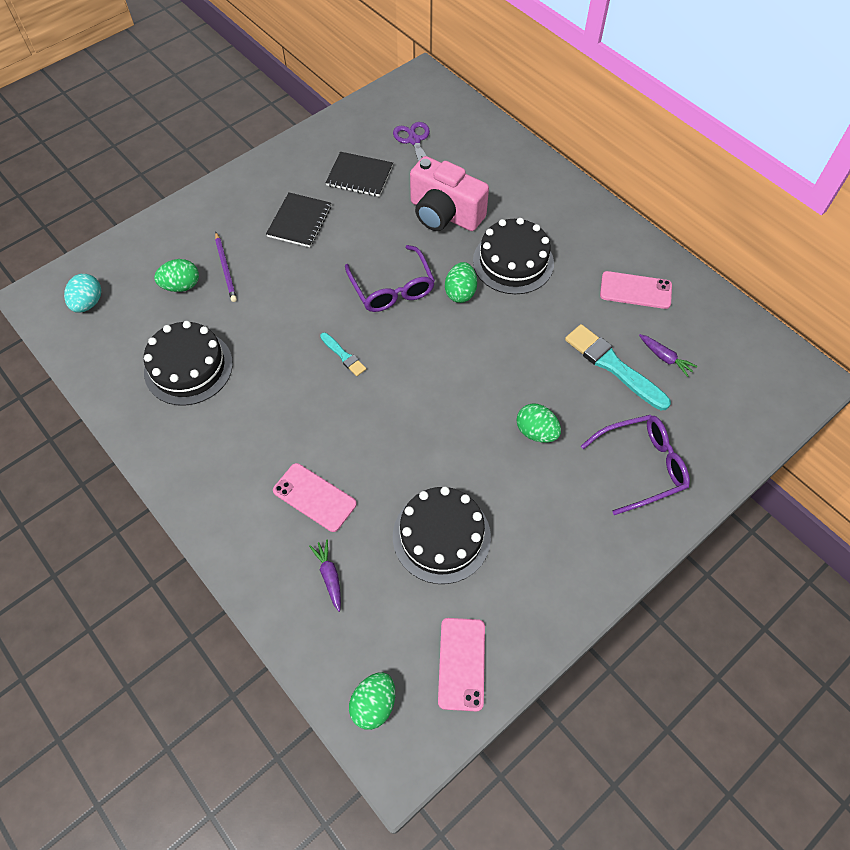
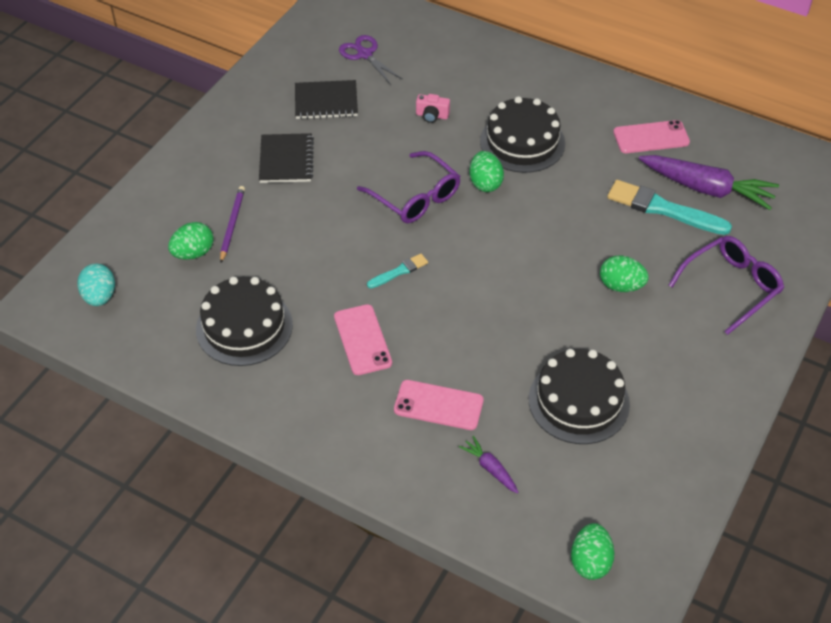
camera: 20 degrees left, 10 degrees down
purple pencil [215,232,237,302] -> purple pencil turned 135 degrees counterclockwise [220,186,245,263]
turquoise brush [320,333,366,376] -> turquoise brush turned 60 degrees counterclockwise [367,254,428,288]
pink camera [410,156,489,231] -> pink camera [416,94,450,123], size x0.40
pink phone [438,618,485,711] -> pink phone moved to [334,304,392,375]
purple carrot [639,334,697,377] -> purple carrot [639,155,779,210], size x2.13

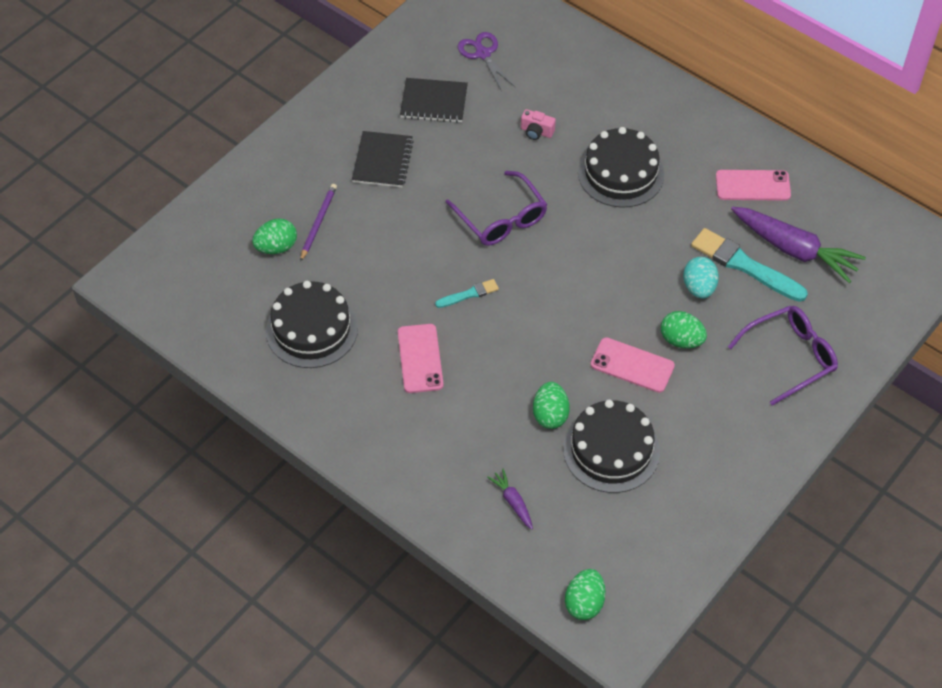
camera: 10 degrees right, 5 degrees up
turquoise egg [77,264,115,306] -> turquoise egg moved to [683,257,719,299]
pink phone [394,380,484,430] -> pink phone moved to [591,337,675,393]
green egg [470,151,504,192] -> green egg moved to [533,382,570,429]

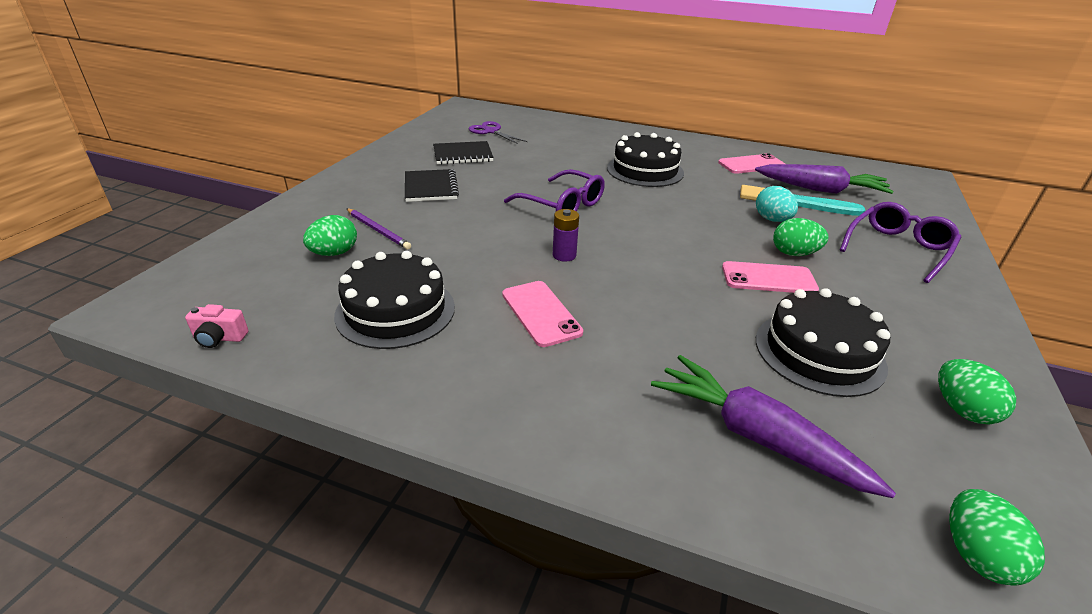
camera: 20 degrees left, 20 degrees down
purple pencil [300,184,337,262] -> purple pencil turned 135 degrees clockwise [346,208,411,249]
turquoise brush [435,279,499,308] -> purple battery [553,209,579,262]
purple carrot [487,469,533,530] -> purple carrot [651,355,896,498], size x2.13
pink camera [521,109,556,140] -> pink camera moved to [185,304,248,348]
green egg [533,382,570,429] -> green egg moved to [938,359,1016,424]

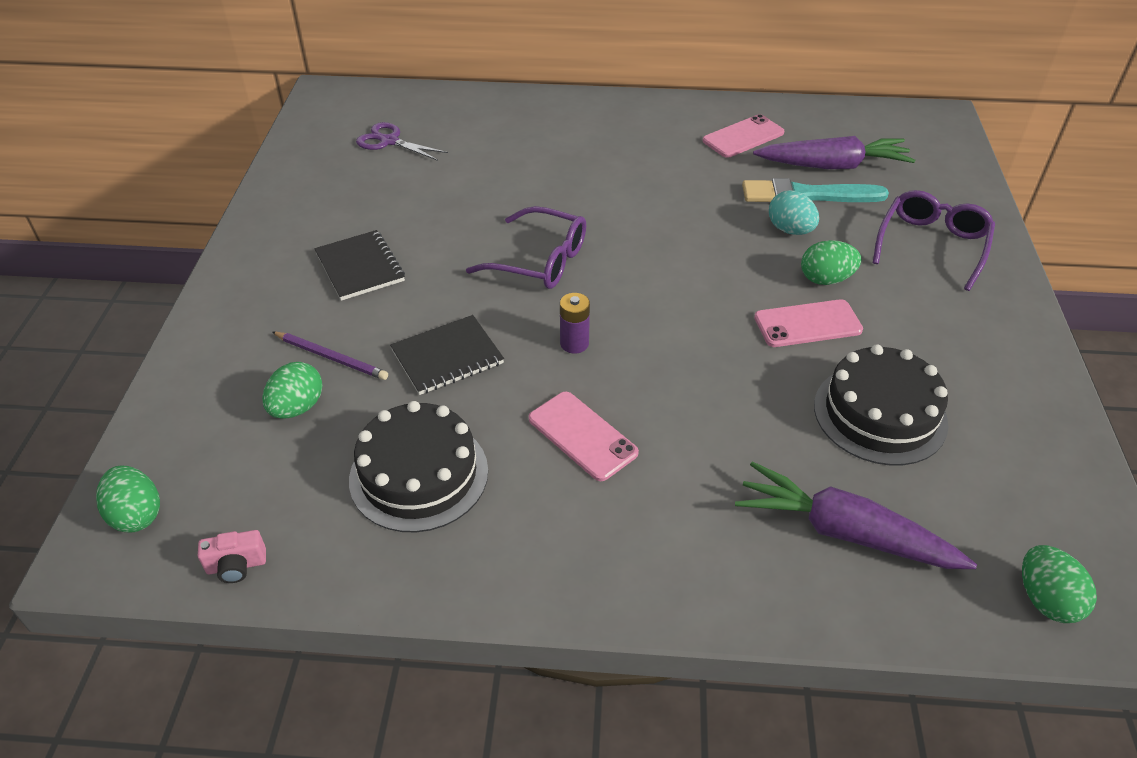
camera: 15 degrees left, 10 degrees up
black notebook [433,141,494,165] -> black notebook moved to [390,315,504,395]
black cake [607,132,684,187] -> none
green egg [938,359,1016,424] -> green egg moved to [96,466,160,532]

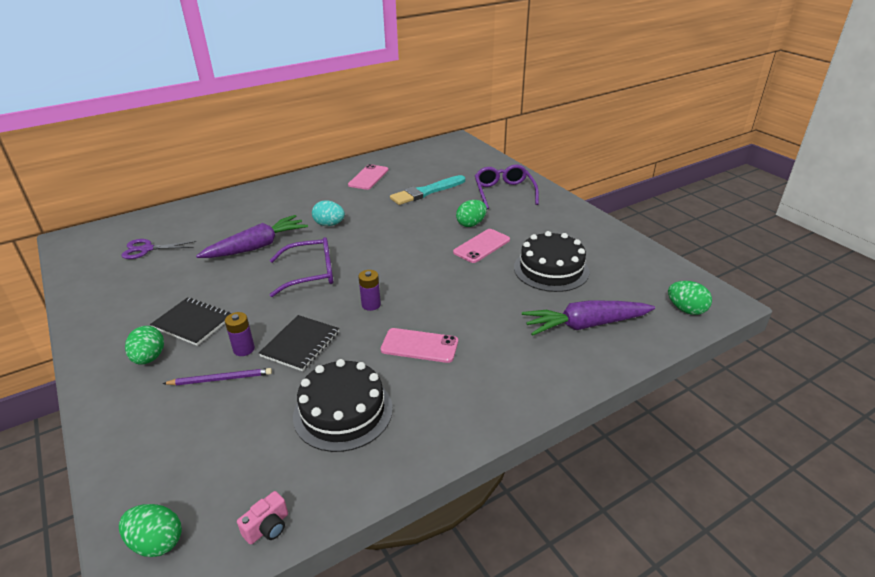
camera: 35 degrees left, 10 degrees down
green egg [262,362,323,419] -> green egg moved to [125,326,164,365]
purple carrot [753,136,915,169] -> purple carrot moved to [196,215,308,258]
turquoise egg [769,190,819,235] -> turquoise egg moved to [312,200,345,226]
none -> purple battery [225,312,255,356]

